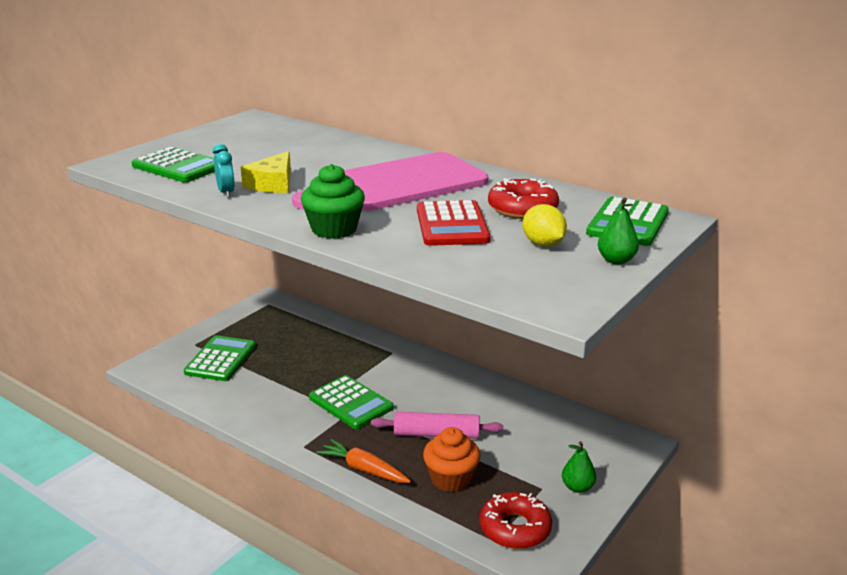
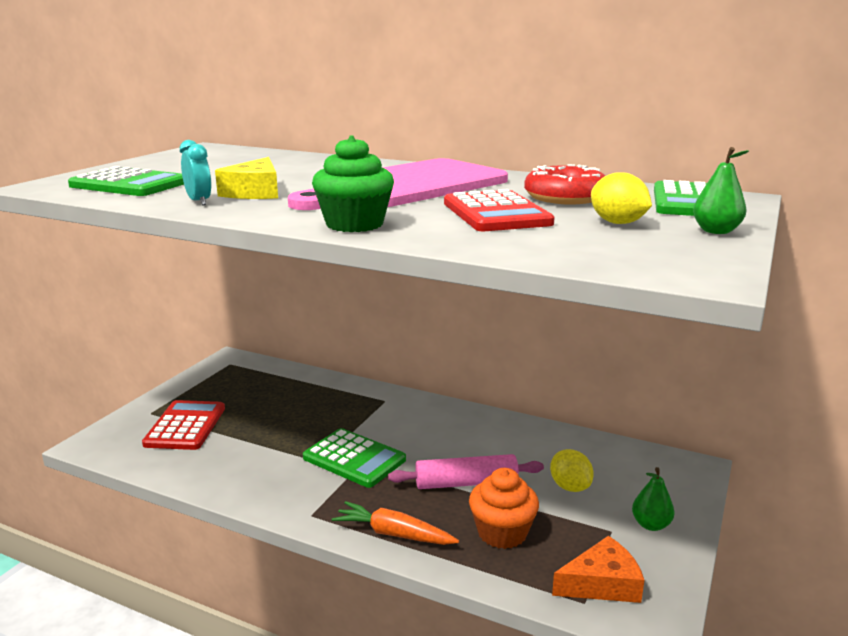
camera: 10 degrees left, 5 degrees down
green calculator [184,335,256,381] -> red calculator [142,400,225,450]
red donut [479,492,552,549] -> orange cheese [552,536,644,603]
none -> yellow lemon [550,449,594,492]

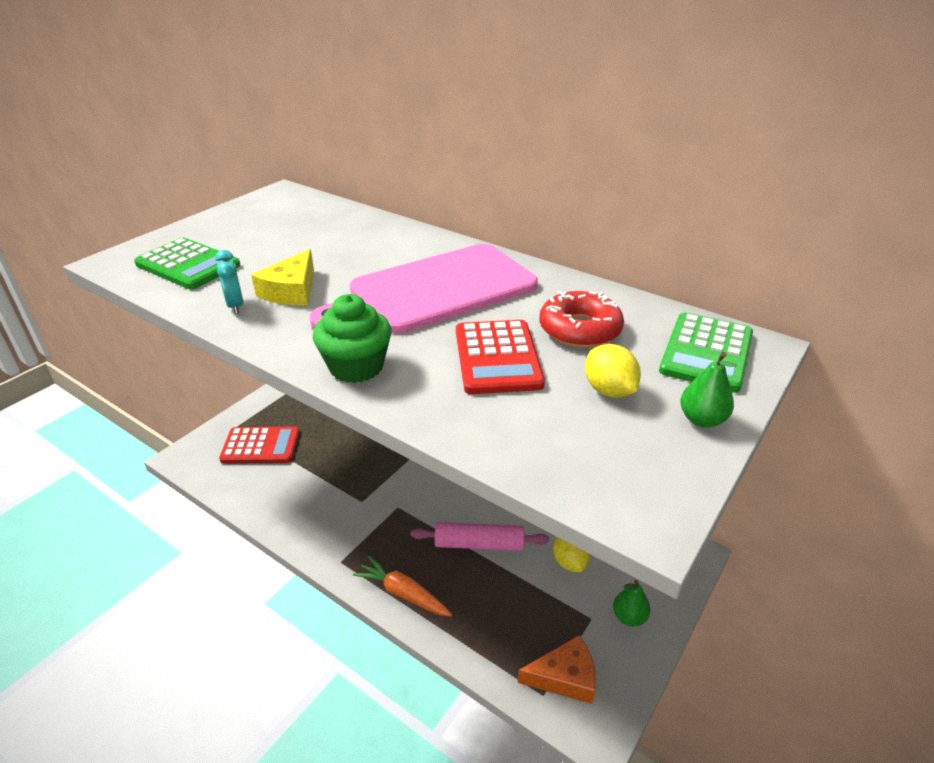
camera: 10 degrees right, 15 degrees up
red calculator [142,400,225,450] -> red calculator turned 75 degrees clockwise [219,426,300,464]
green calculator [303,428,406,488] -> none
orange cupcake [469,468,539,549] -> none

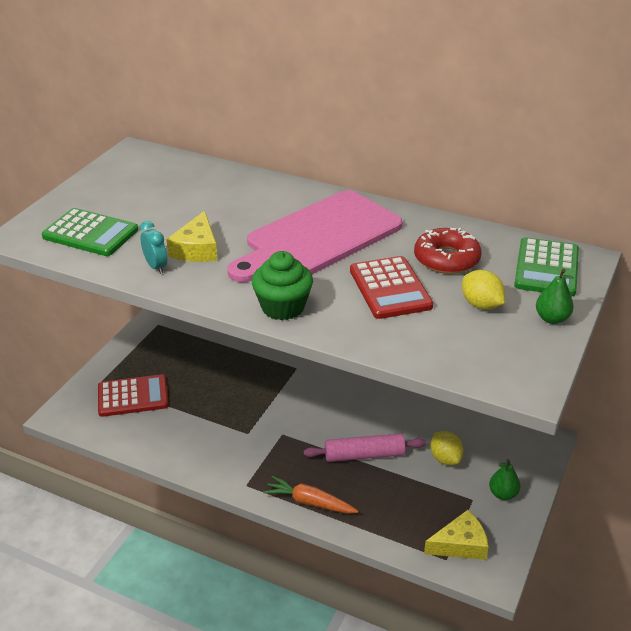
camera: 10 degrees left, 0 degrees up
orange cheese [518,635,596,704] -> yellow cheese [424,510,489,560]

